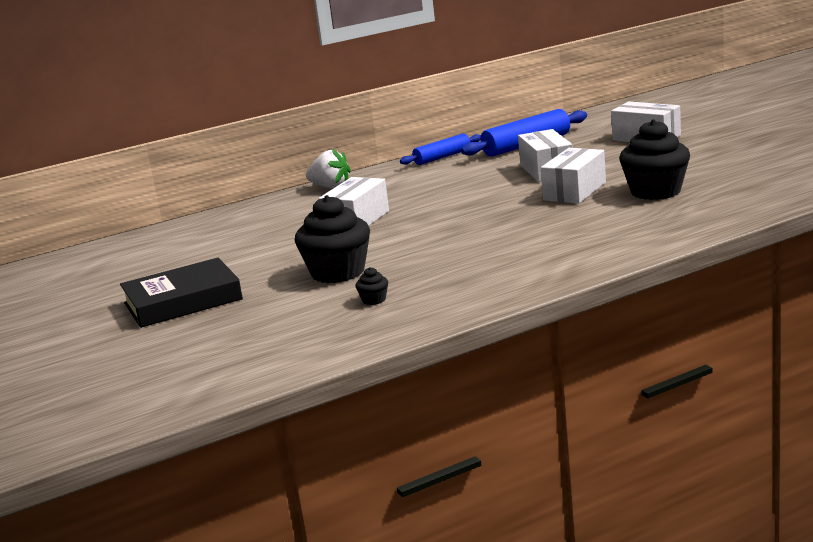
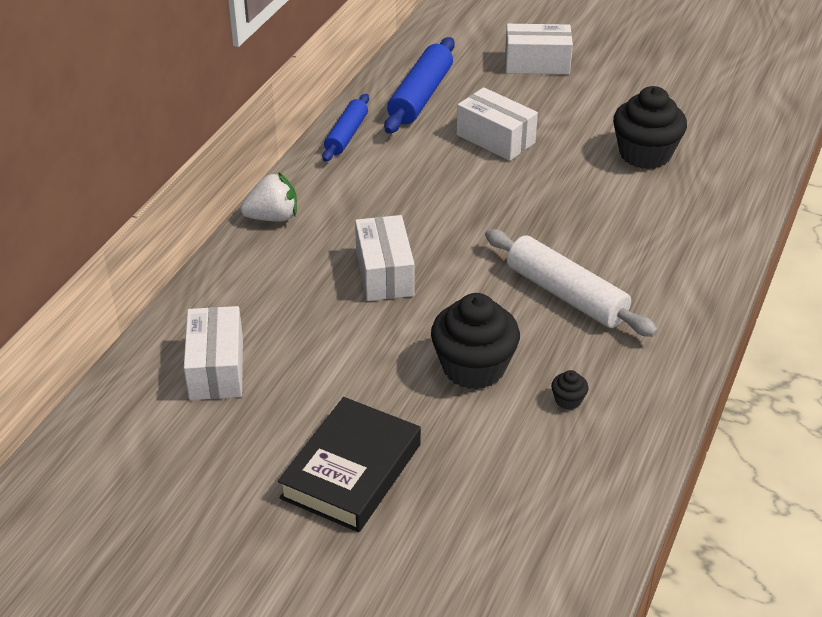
camera: 40 degrees left, 20 degrees up
white box [541,148,606,204] -> white box moved to [184,306,243,400]
none -> white rolling pin [485,229,658,337]

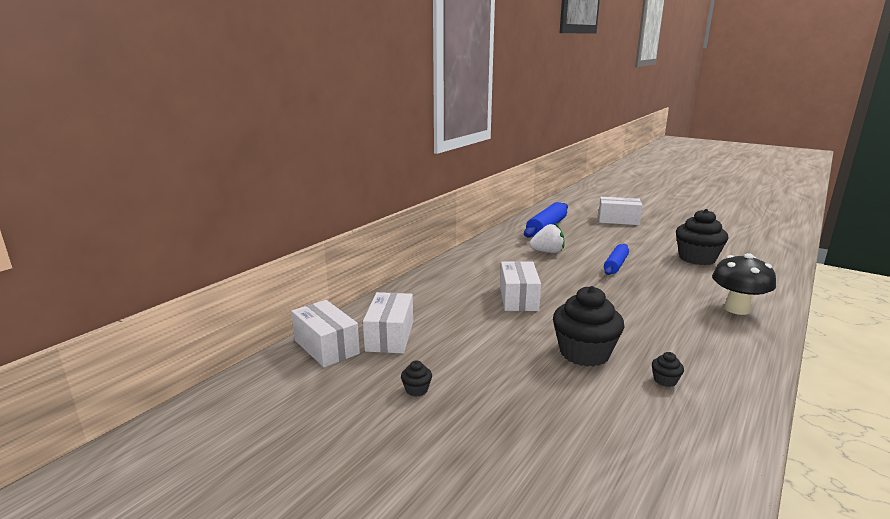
camera: 10 degrees right, 20 degrees down
white strawberry [240,172,297,222] -> white strawberry moved to [529,223,565,253]
black book [278,397,421,532] -> none
blue rolling pin [322,94,369,162] -> blue rolling pin moved to [604,244,629,275]
white box [457,87,538,161] -> white box moved to [291,300,360,367]
white rolling pin [485,229,658,337] -> none
none -> black cupcake [401,361,432,397]
none -> black mushroom [712,253,776,315]

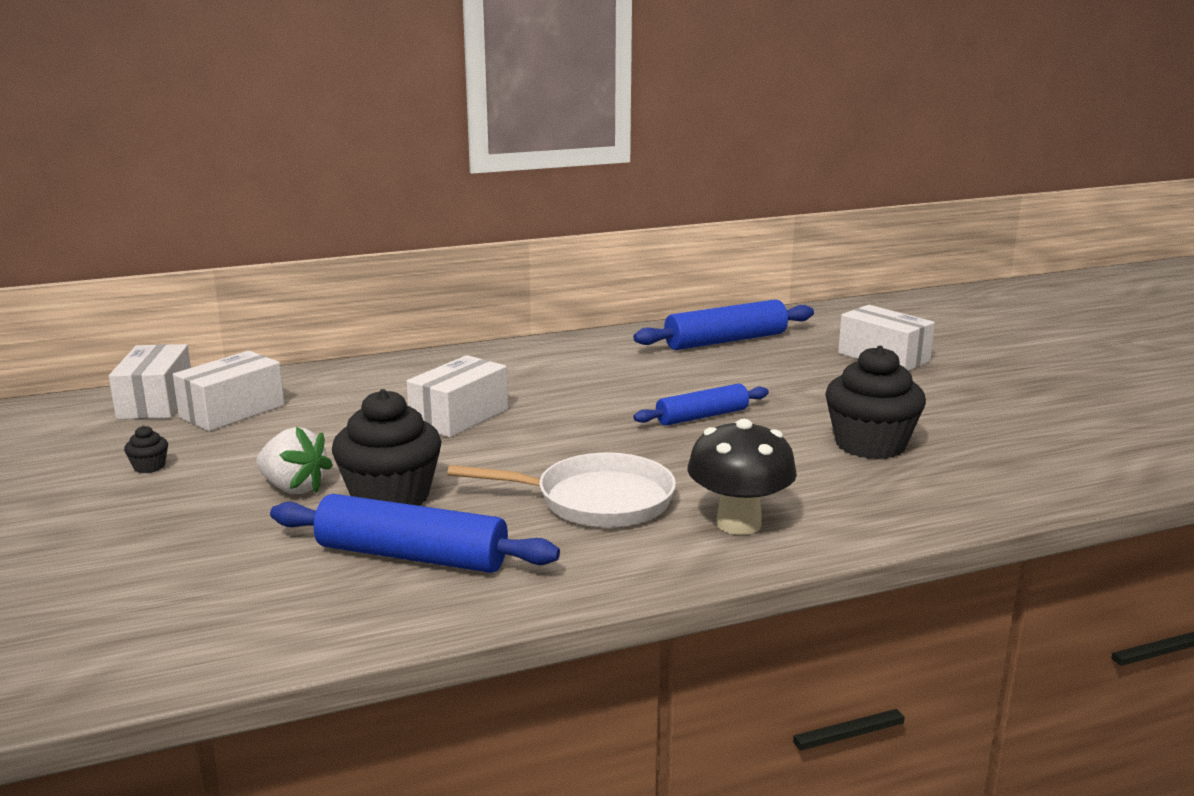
camera: 35 degrees right, 0 degrees up
white strawberry [529,223,565,253] -> white strawberry moved to [256,427,333,494]
black cupcake [652,352,684,387] -> blue rolling pin [270,494,560,573]
none -> white pan [447,453,676,527]

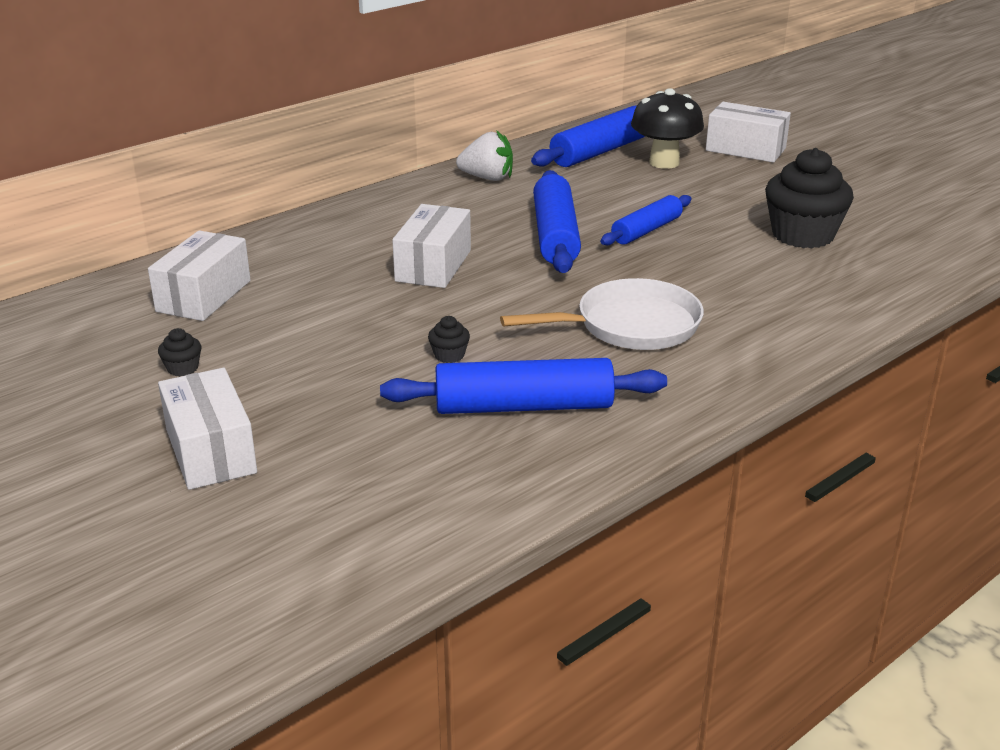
camera: 20 degrees left, 10 degrees up
white box [109,344,191,419] -> white box moved to [158,368,257,490]
white strawberry [256,427,333,494] -> white strawberry moved to [456,130,513,181]
black cupcake [332,389,442,506] -> black cupcake [428,316,470,363], size x0.41
black mushroom [687,419,797,535] -> black mushroom moved to [631,88,704,169]
none -> blue rolling pin [533,170,581,273]

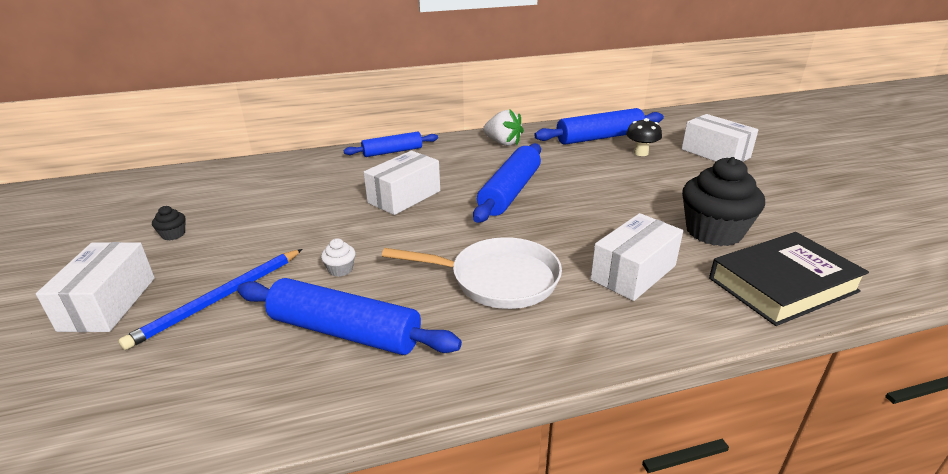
camera: 25 degrees right, 0 degrees up
white box [148,230,251,321] -> white box moved to [591,213,683,301]
black cupcake [428,316,470,363] -> white cupcake [321,238,356,277]
blue rolling pin [600,195,692,245] -> blue rolling pin moved to [344,132,438,157]
black mushroom [631,88,704,169] -> black mushroom [626,118,662,156], size x0.62
none -> blue pencil [118,249,303,350]
none -> black book [709,232,869,326]

